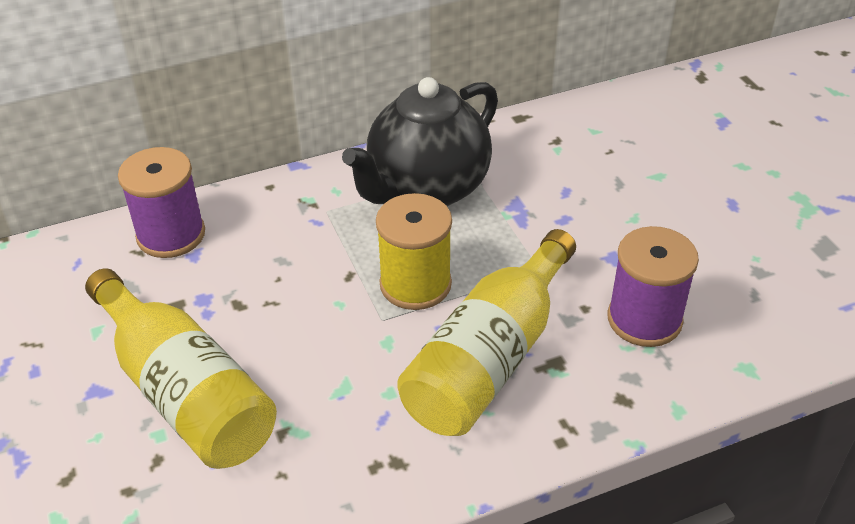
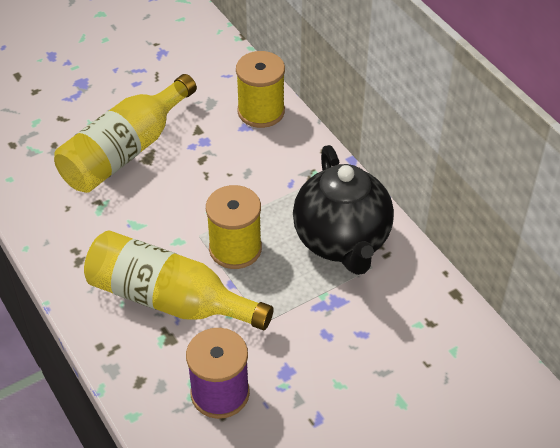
camera: 80 degrees right, 5 degrees up
purple spool [118,147,205,258] -> yellow spool [236,51,285,128]
black teapot [342,77,498,206] -> black teapot turned 135 degrees counterclockwise [293,145,394,275]

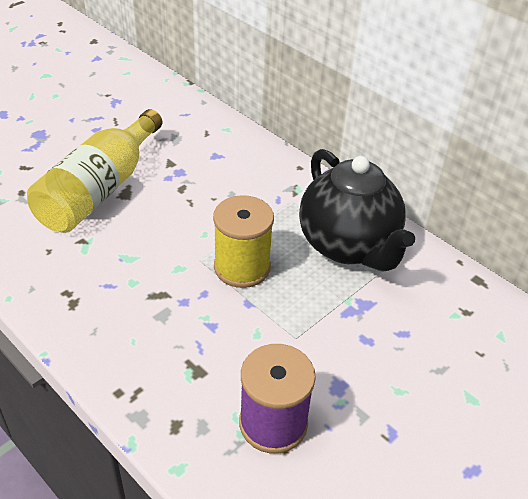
camera: 15 degrees left, 5 degrees down
yellow bottle [84,230,273,330] -> none
yellow spool [236,51,285,128] -> none

